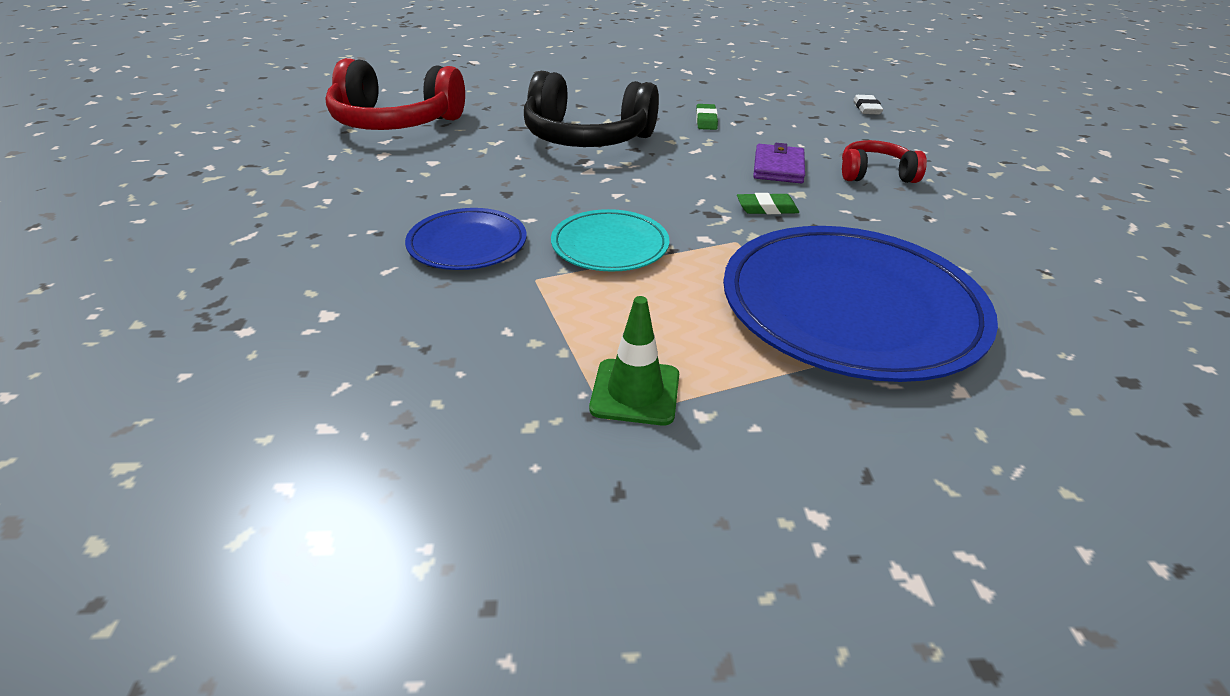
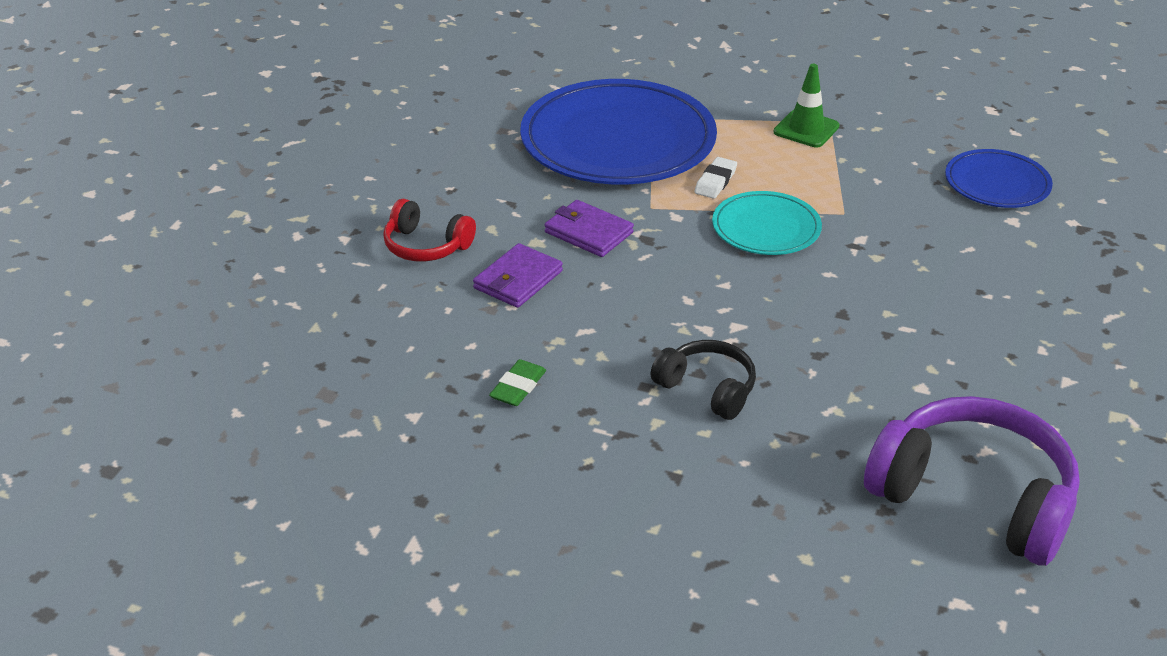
camera: 155 degrees left, 0 degrees up
red headphones [325,58,465,130] -> purple headphones [864,396,1080,566]
blue plate [405,208,527,270] -> blue plate moved to [945,149,1053,208]
black headphones [524,71,659,147] -> black headphones [651,340,756,420], size x0.54
green eraser [737,193,799,214] -> purple wallet [544,200,634,257]
white eraser [853,95,883,114] -> white eraser moved to [694,157,737,199]

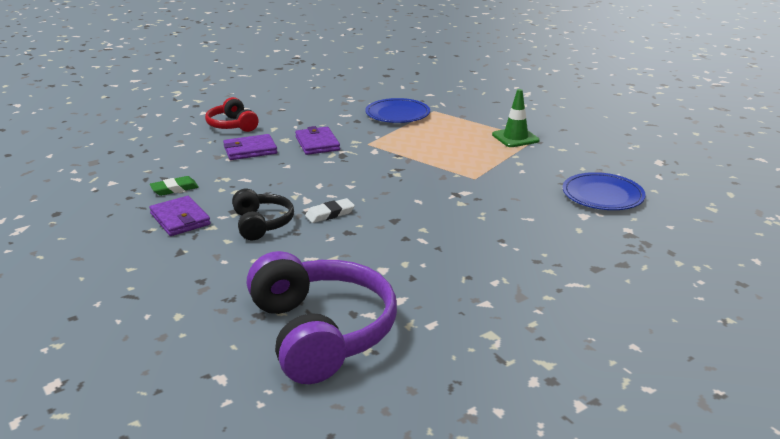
camera: 35 degrees right, 10 degrees down
blue plate [520,79,717,184] -> blue plate [365,98,430,123], size x0.51
white eraser [694,157,737,199] -> white eraser moved to [305,198,355,223]
turquoise plate [712,191,822,255] -> none
none -> purple wallet [149,196,211,236]

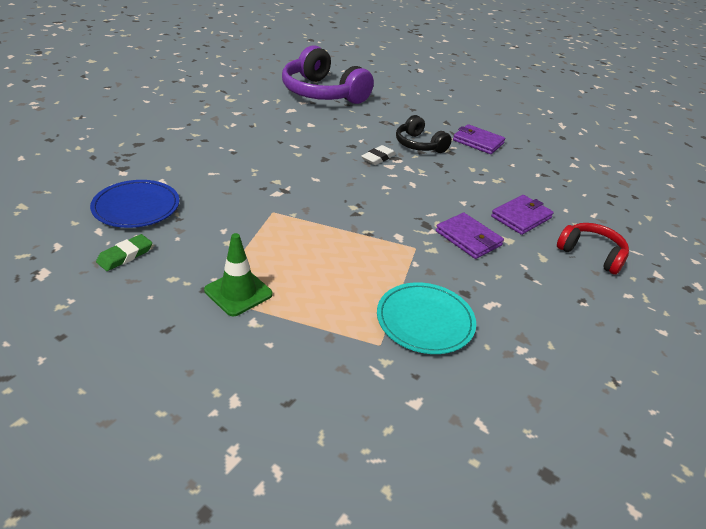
camera: 155 degrees right, 10 degrees up
green eraser [150,176,199,196] -> green eraser moved to [96,234,152,271]
blue plate [365,98,430,123] -> turquoise plate [377,282,476,354]

